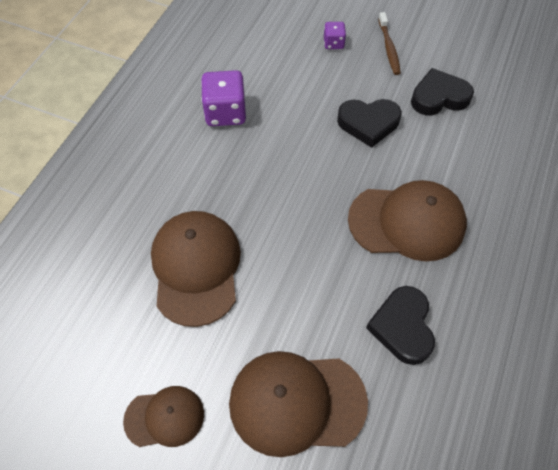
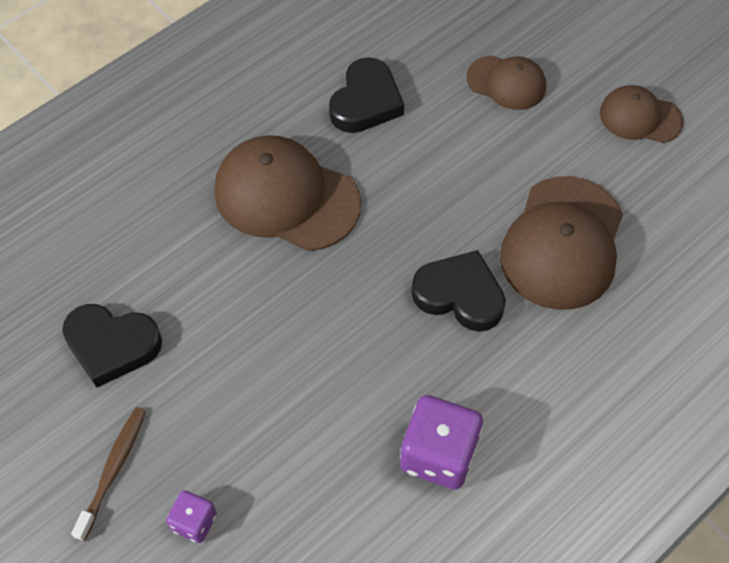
camera: 155 degrees left, 0 degrees up
brown cap [229,351,368,457] -> brown cap [467,55,546,110], size x0.57
black heart [337,99,402,148] -> black heart moved to [411,250,506,332]

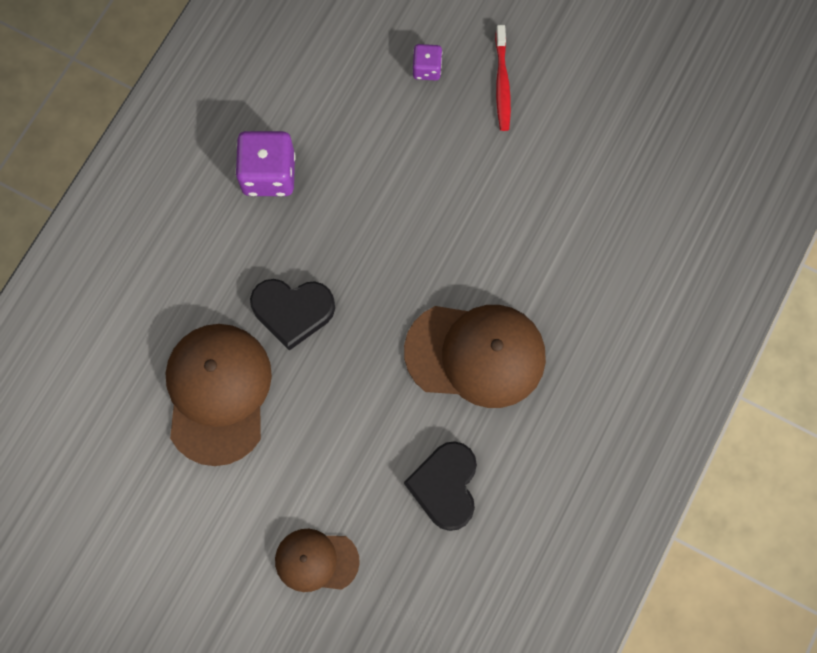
camera: 160 degrees right, 15 degrees up
black heart [62,304,162,388] -> none
brown toothbrush [71,407,146,541] -> red toothbrush [495,25,511,131]
brown cap [600,85,683,143] -> none

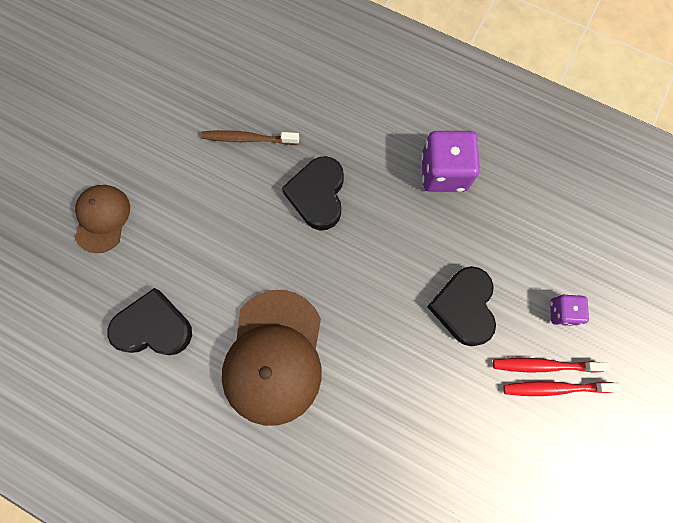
camera: 90 degrees right, 0 degrees up
brown cap [165,324,272,466] -> brown toothbrush [201,130,299,145]
none -> black heart [427,266,496,346]
none -> red toothbrush [493,358,610,373]

